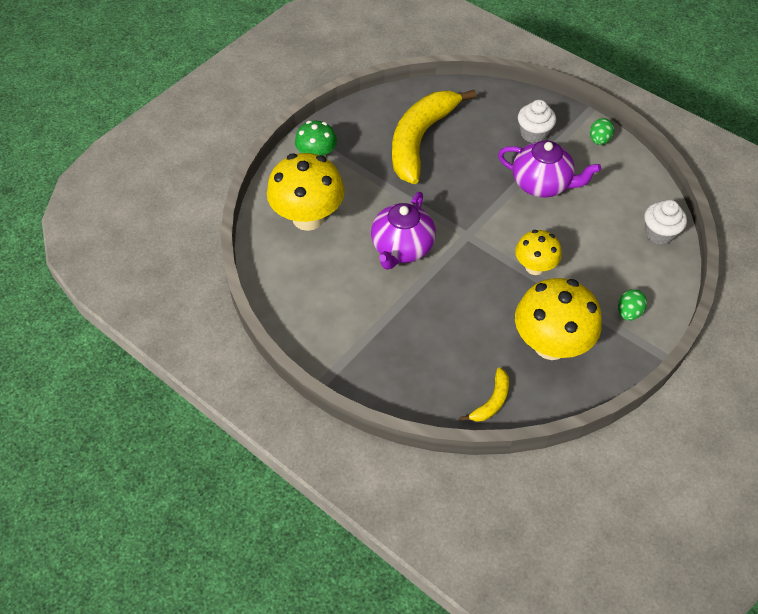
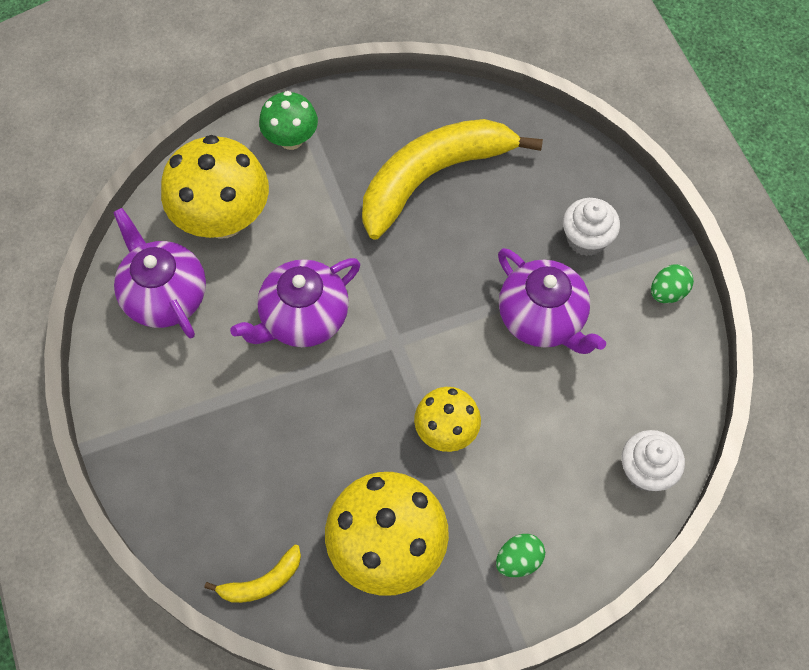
camera: 30 degrees right, 10 degrees up
none -> purple teapot [113,208,206,338]

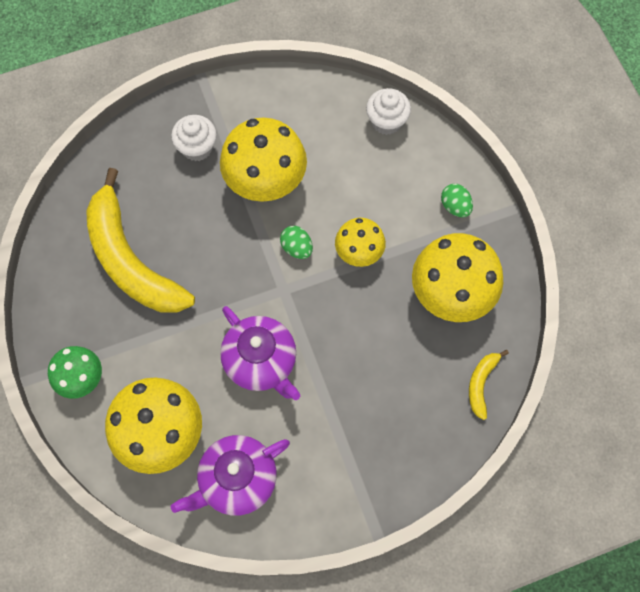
camera: 90 degrees left, 5 degrees up
yellow banana [204,545,301,603] -> yellow banana turned 135 degrees counterclockwise [469,350,509,420]
purple teapot [498,248,606,354] -> yellow mushroom [220,117,307,202]
green egg [651,264,694,303] -> green egg moved to [280,226,313,259]

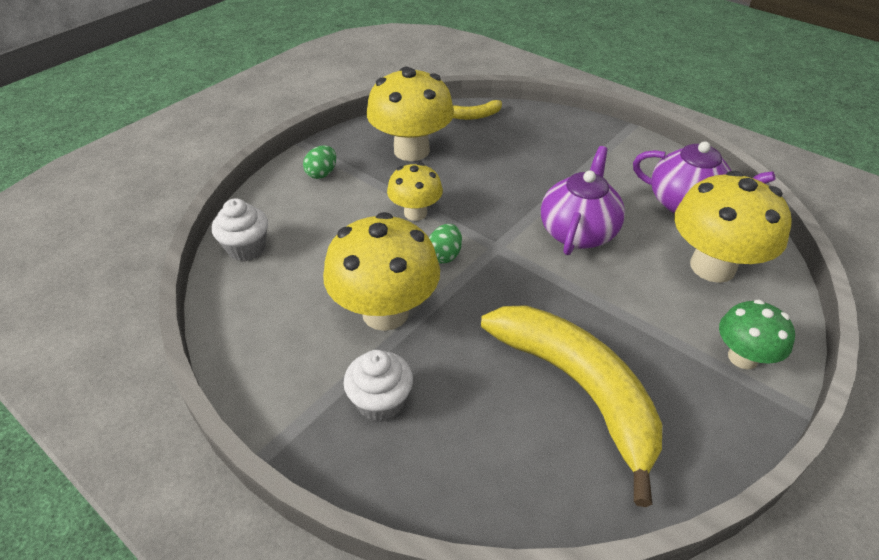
camera: 120 degrees left, 25 degrees down
yellow banana [86,168,195,313] -> yellow banana turned 60 degrees counterclockwise [481,305,662,507]

